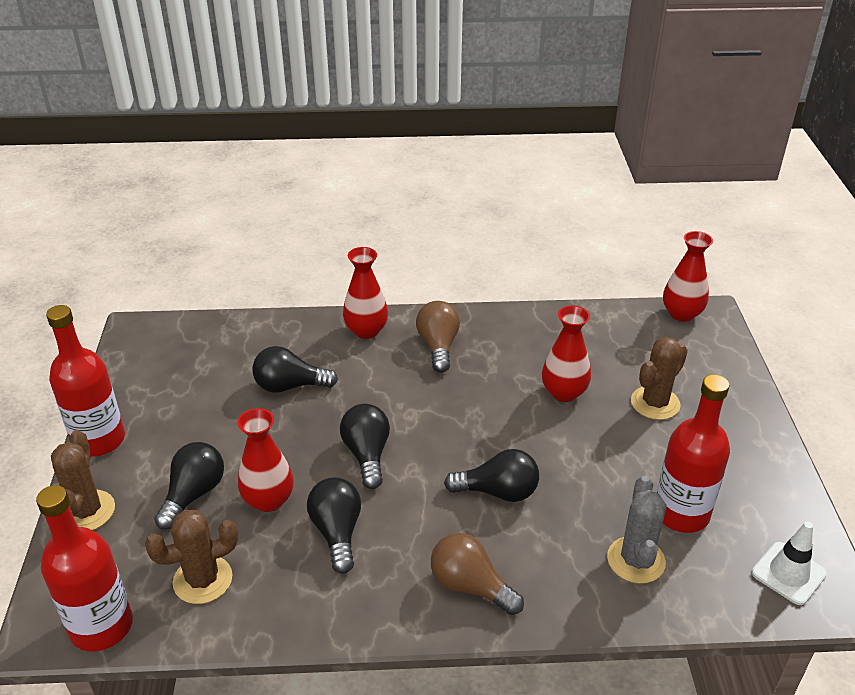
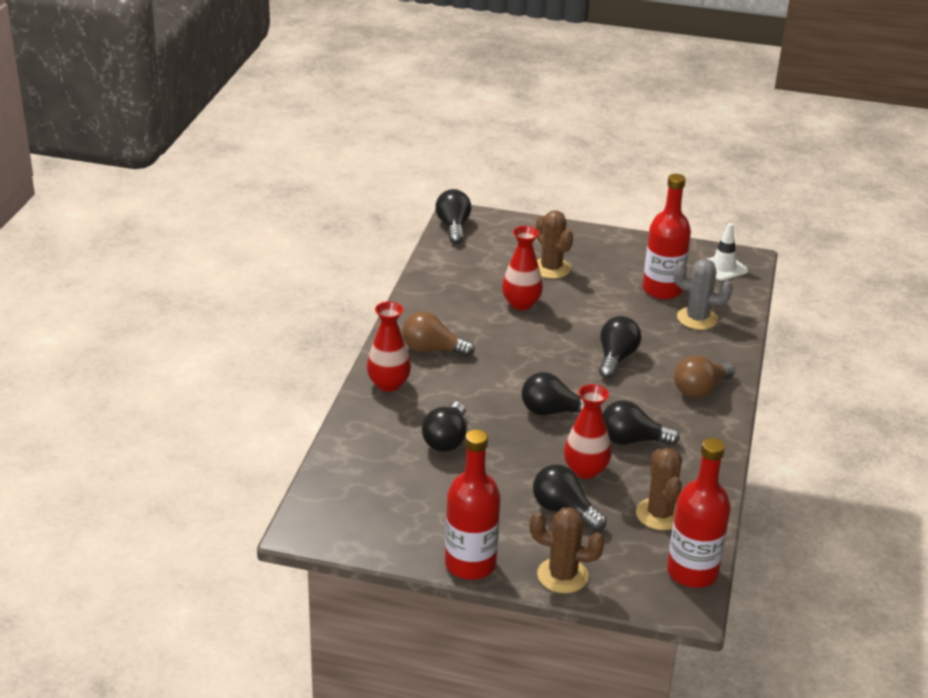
camera: 75 degrees left, 5 degrees down
red vase [663,231,713,322] -> black light bulb [435,189,471,244]

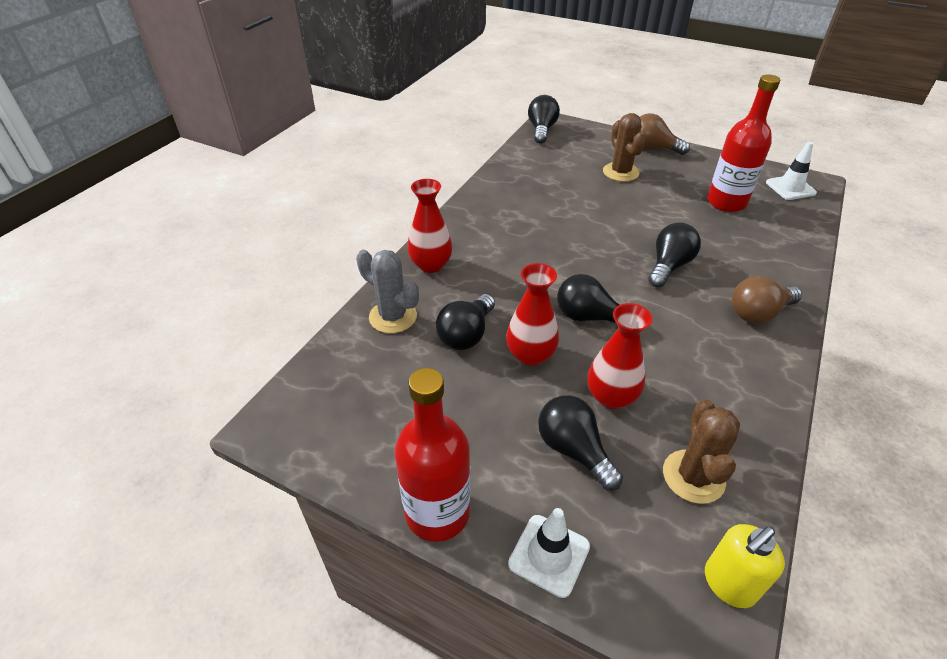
camera: 15 degrees right, 10 degrees up
brown light bulb [402,311,475,357] -> brown light bulb moved to [640,113,690,155]
red vase [502,226,543,310] -> red vase moved to [506,263,559,366]
brown cactus [529,507,605,593] -> white traffic cone [508,508,590,598]
black light bulb [603,400,680,445] -> none
red bottle [667,438,731,588] -> yellow soap dispenser [705,524,785,608]
grey cactus [673,259,733,330] -> grey cactus moved to [356,250,419,333]

